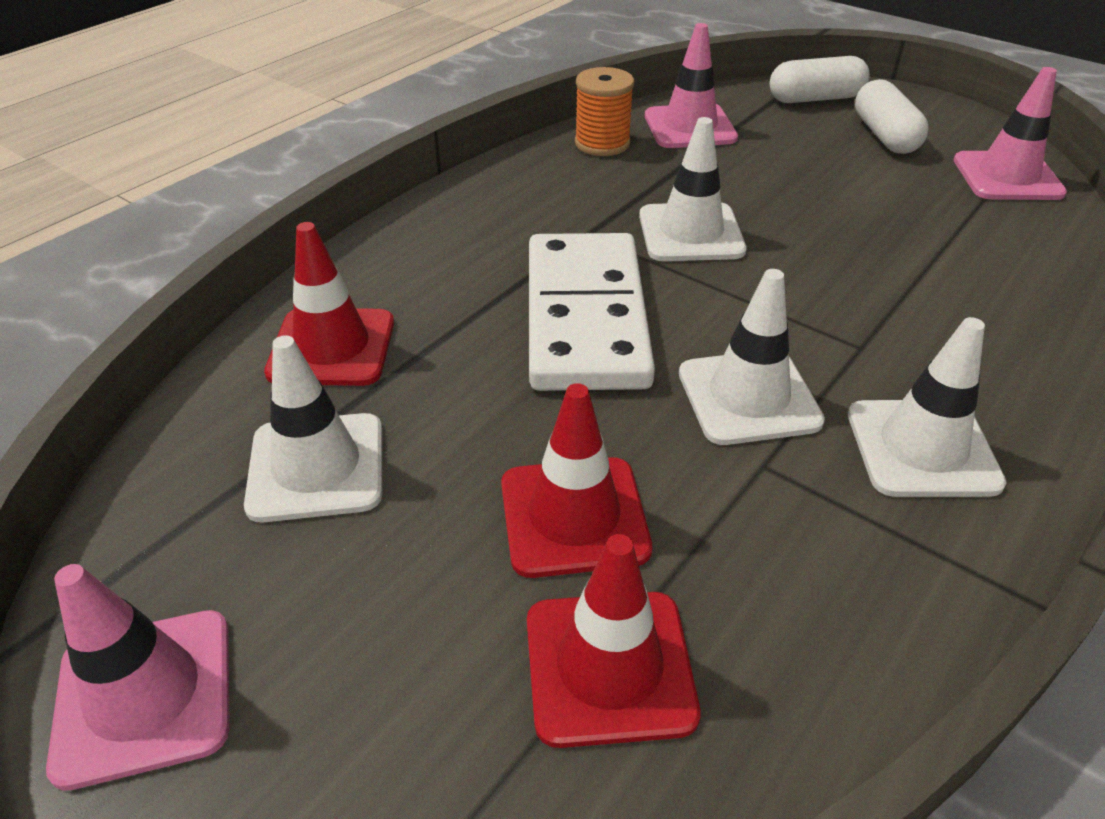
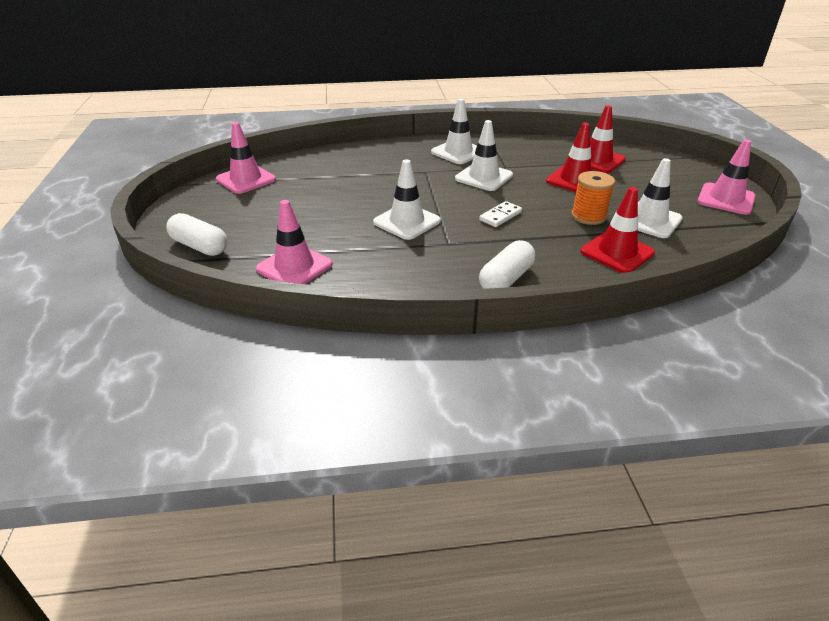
camera: 135 degrees left, 5 degrees down
white domino [529,233,655,391] -> white domino [479,201,522,227], size x0.40
orange spool [575,67,634,156] -> orange spool moved to [571,171,615,225]
white capsule [855,79,929,154] -> white capsule moved to [479,240,535,289]

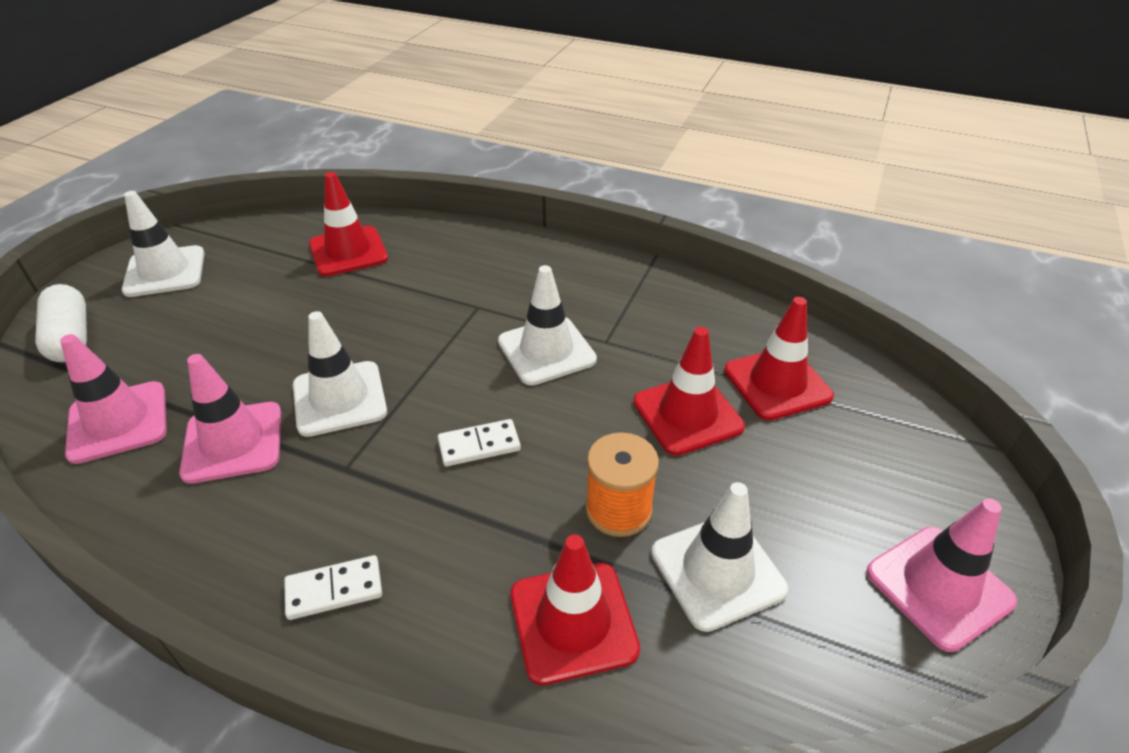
camera: 30 degrees right, 5 degrees up
pink traffic cone [216,122,276,194] -> pink traffic cone moved to [179,354,281,484]
white traffic cone [431,98,477,164] -> white traffic cone moved to [122,191,204,297]
white capsule [479,240,535,289] -> white domino [284,555,382,620]
none -> red traffic cone [309,172,388,276]

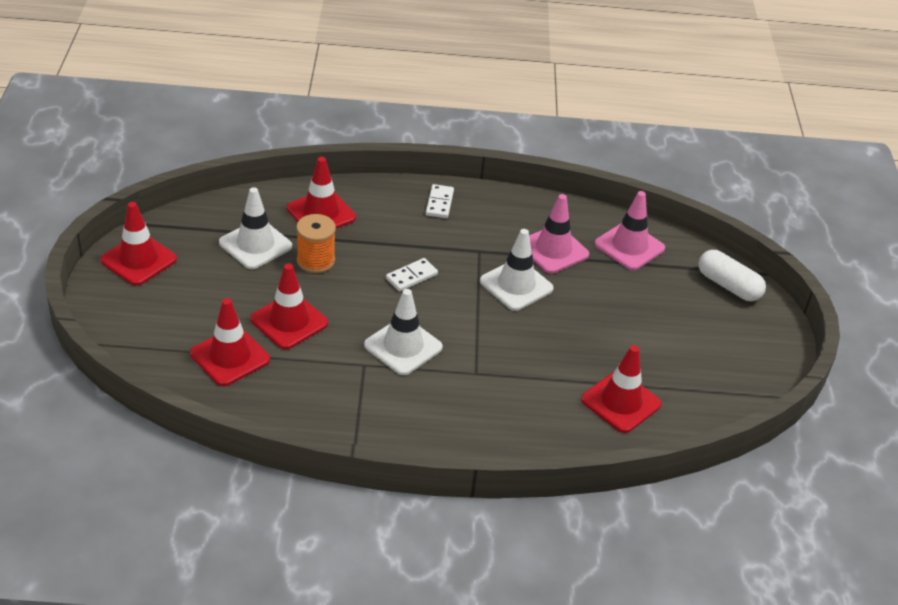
camera: 155 degrees right, 0 degrees up
white traffic cone [122,191,204,297] -> none
white domino [284,555,382,620] -> white domino turned 45 degrees counterclockwise [426,184,454,218]
pink traffic cone [866,498,1017,652] -> red traffic cone [100,202,177,286]

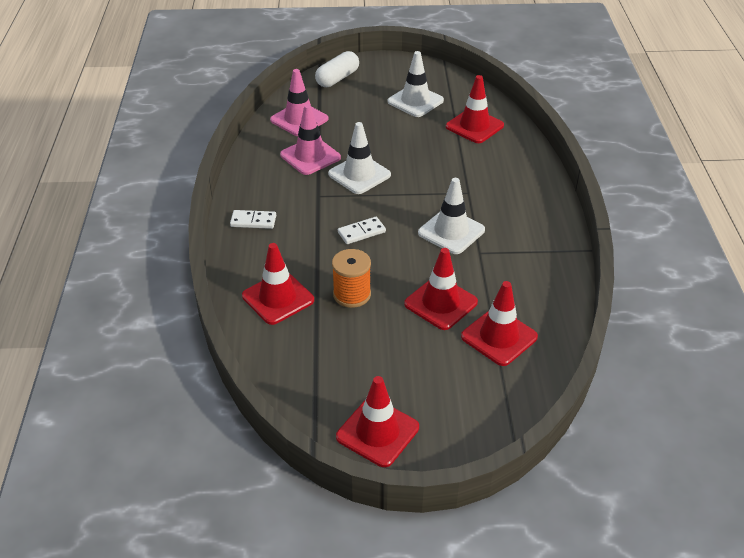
camera: 90 degrees left, 0 degrees up
white traffic cone [219,187,292,269] -> white traffic cone moved to [387,51,444,117]
white domino [386,258,438,292] -> white domino turned 75 degrees counterclockwise [338,217,386,244]

